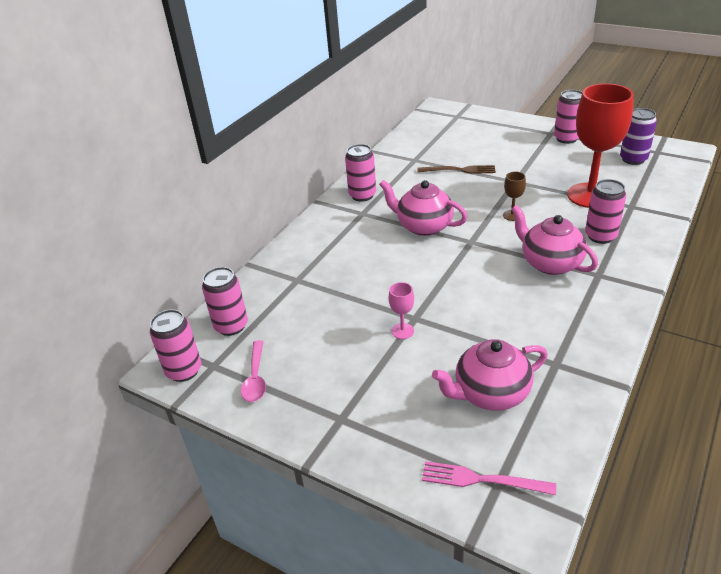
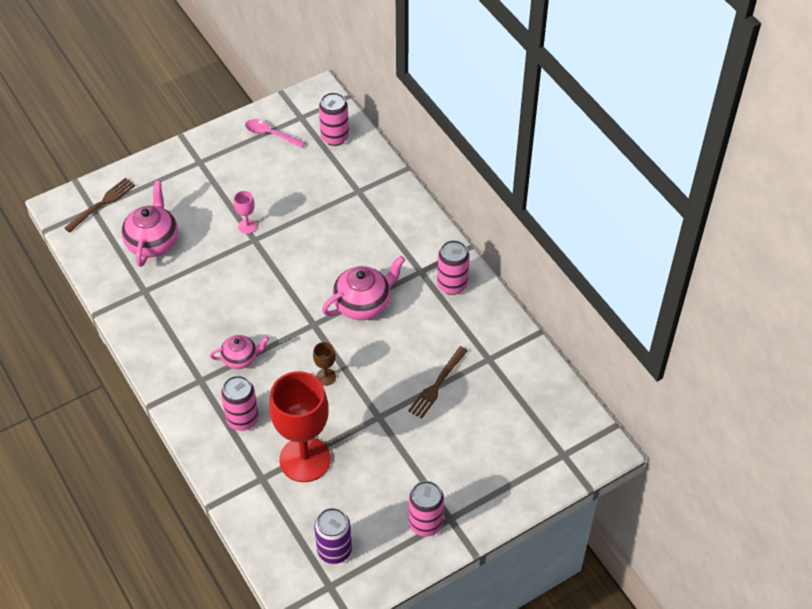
camera: 115 degrees right, 15 degrees up
pink can [150,309,201,382] -> none
pink fork [422,461,556,495] -> brown fork [64,178,135,233]
pink teapot [511,205,598,275] -> pink teapot [210,335,269,369], size x0.61

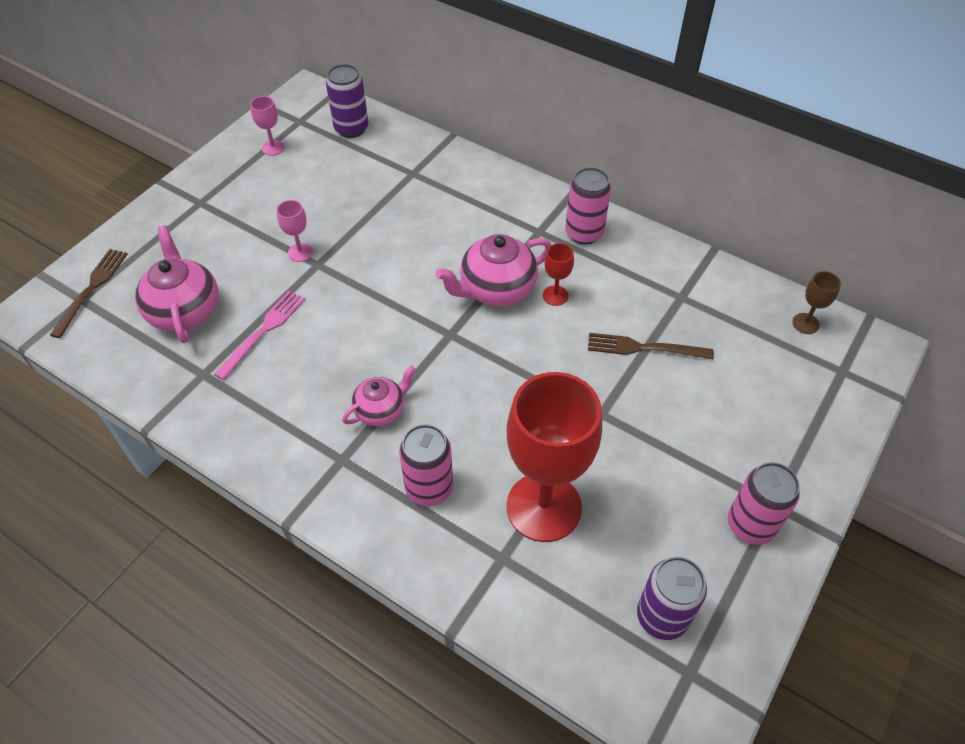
camera: 25 degrees left, 0 degrees up
pink spoon [245,119,305,148] -> pink goblet [250,96,285,156]
brown goblet [313,342,336,386] -> brown goblet moved to [792,271,841,334]
pink can [319,92,349,146] -> purple can [326,64,368,138]
pink teapot [322,256,405,320] -> pink teapot turned 150 degrees counterclockwise [436,234,551,306]
brown fork [408,346,468,419] -> brown fork turned 90 degrees clockwise [588,333,714,359]
none -> pink fork [214,291,305,380]
none -> red goblet [543,243,574,306]

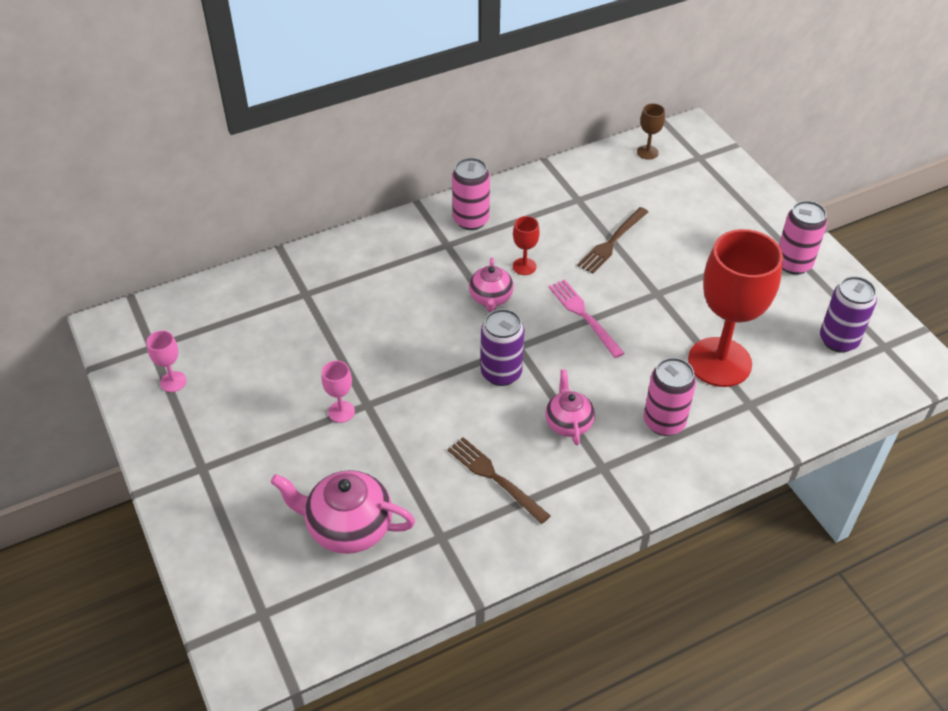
camera: 60 degrees left, 5 degrees down
brown fork [50,249,127,338] -> brown fork moved to [447,437,551,524]
pink fork [214,291,305,380] -> pink fork moved to [548,279,624,358]
purple can [326,64,368,138] -> purple can moved to [481,309,524,386]
pink teapot [436,234,551,306] -> pink teapot [469,257,514,312], size x0.61

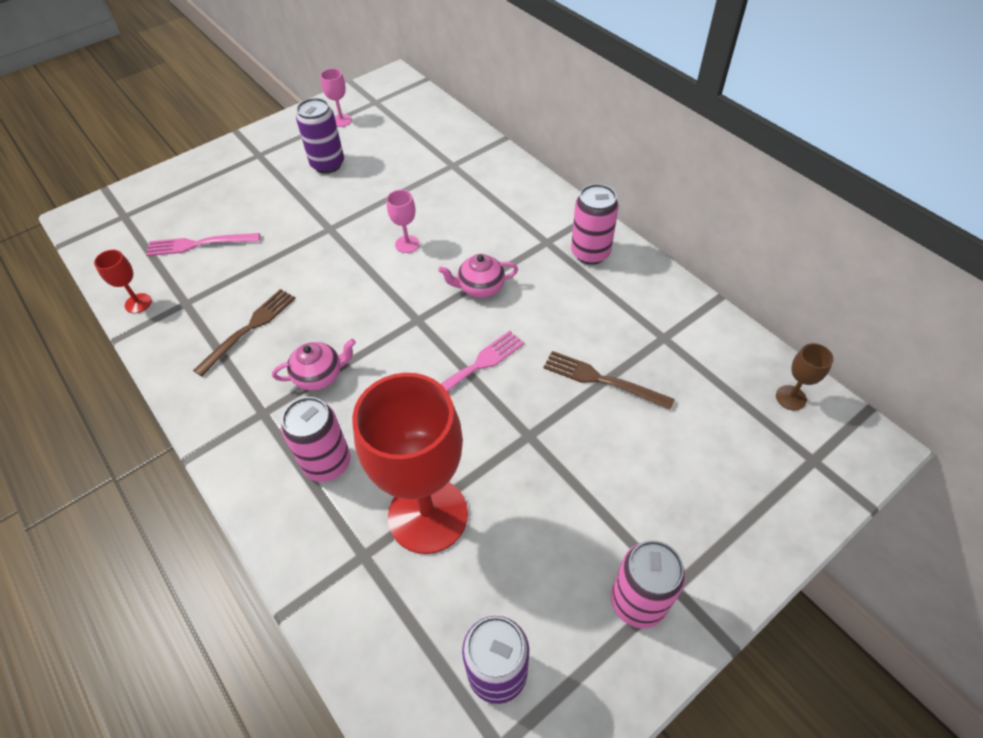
camera: 80 degrees right, 5 degrees up
pink teapot [271,470,415,554] -> pink fork [146,233,260,256]
pink goblet [322,361,355,423] -> pink goblet moved to [387,190,420,253]
purple can [481,309,524,386] -> purple can moved to [296,98,344,174]
red goblet [513,216,540,275] -> red goblet moved to [94,250,152,314]

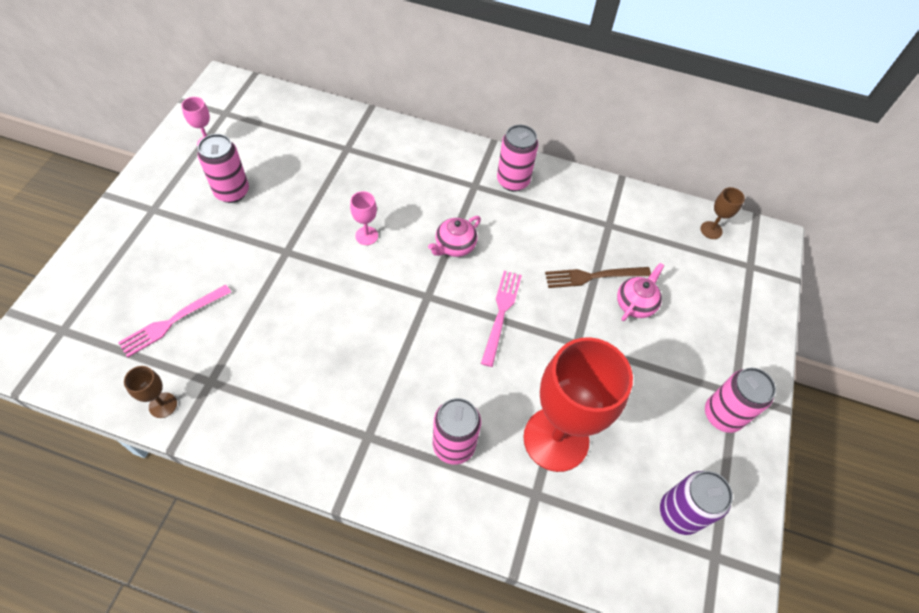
camera: 40 degrees left, 5 degrees up
red goblet [94,250,152,314] -> brown goblet [124,366,177,418]
brown fork [193,289,296,377] -> none
pink teapot [272,339,356,391] -> pink teapot moved to [617,263,664,321]
purple can [296,98,344,174] -> pink can [198,134,249,203]

